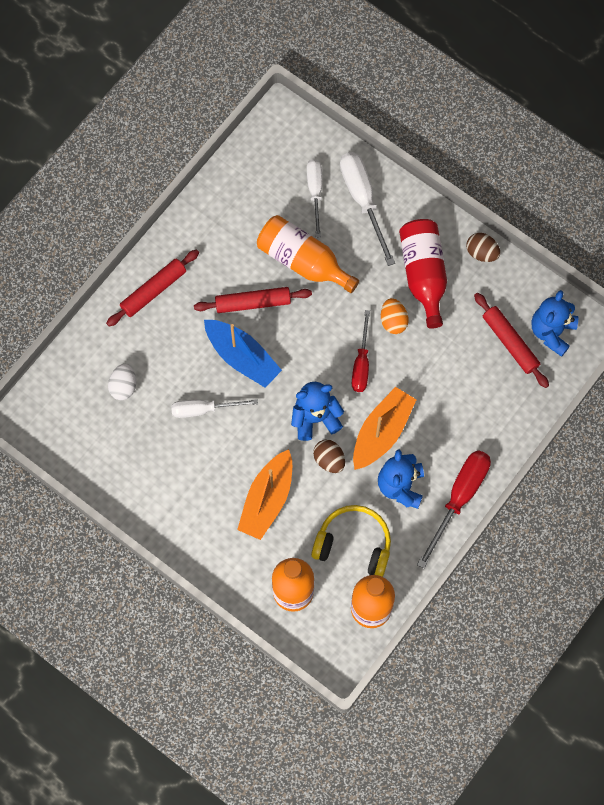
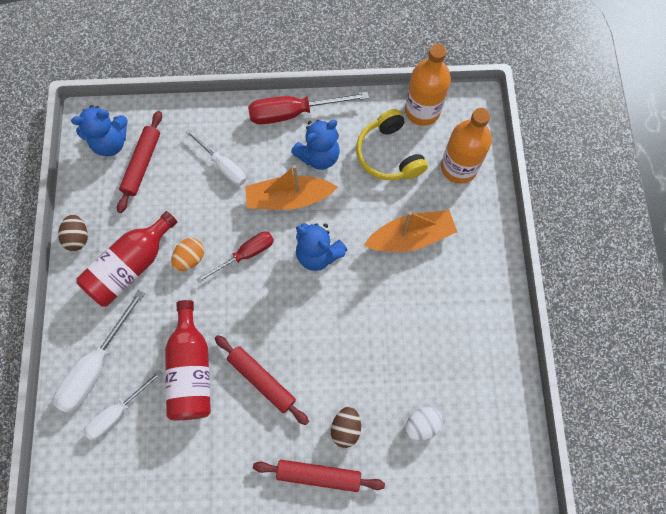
camera: 130 degrees left, 0 degrees up
white screwdriver [171,399,258,418] -> white screwdriver moved to [186,129,246,186]
blue boat [204,320,282,388] -> none
orange bottle [257,215,359,293] -> red bottle [165,300,211,420]
brown egg [313,440,345,473] -> brown egg moved to [331,407,361,448]

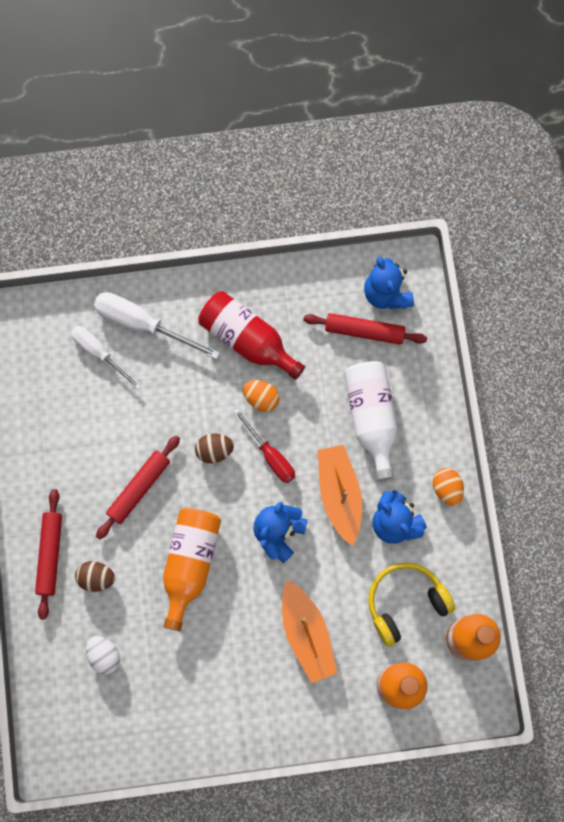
camera: 85 degrees right, 5 degrees up
brown egg [58,215,88,251] -> brown egg moved to [195,434,234,463]
red bottle [165,300,211,420] -> none
white screwdriver [186,129,246,186] -> white bottle [344,361,397,481]
red screwdriver [248,92,369,125] -> orange egg [432,468,464,506]
none -> orange bottle [163,508,221,631]

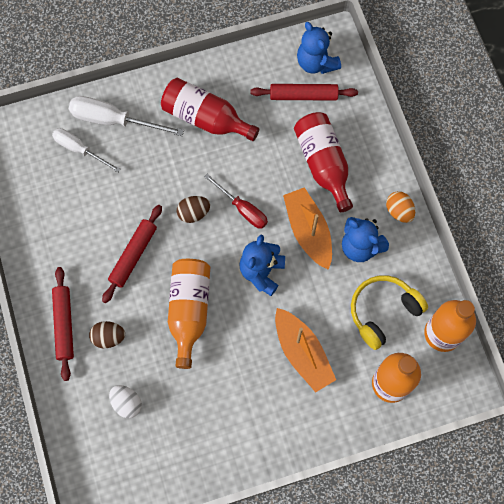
camera: 10 degrees left, 5 degrees down
orange egg [243,380,280,412] -> none
white bottle [344,361,397,481] -> red bottle [294,112,353,212]

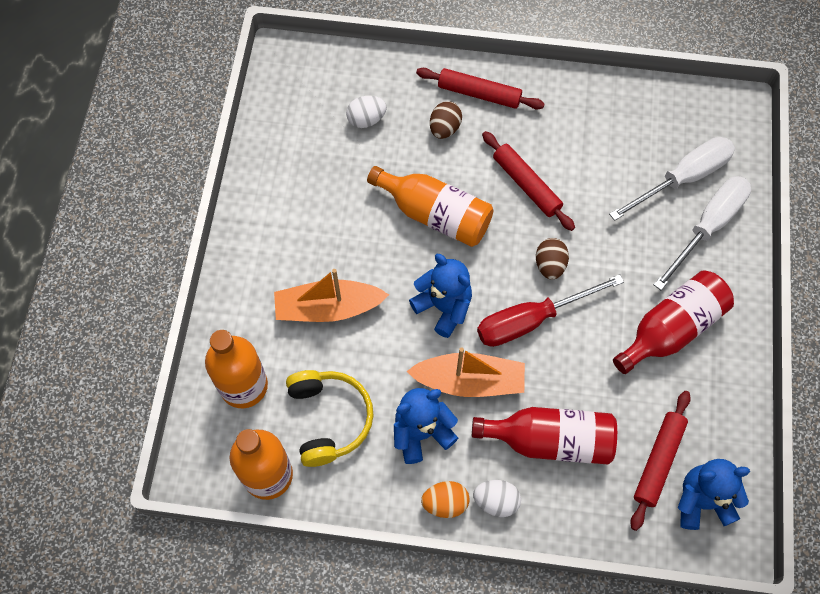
camera: 115 degrees right, 5 degrees down
white screwdriver [52,128,120,172] -> white screwdriver [609,137,735,221], size x1.51
red screwdriver [204,174,268,229] -> red screwdriver [477,274,624,347], size x1.51
none -> white egg [473,480,521,517]

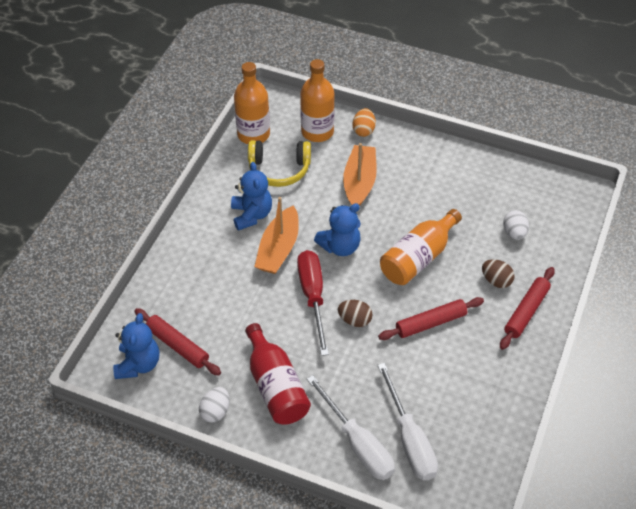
camera: 105 degrees right, 15 degrees down
orange egg [421,481,469,518] -> orange egg moved to [352,108,376,137]
red bottle [472,407,617,465] -> none
white egg [473,480,521,517] -> white egg moved to [199,387,230,423]

